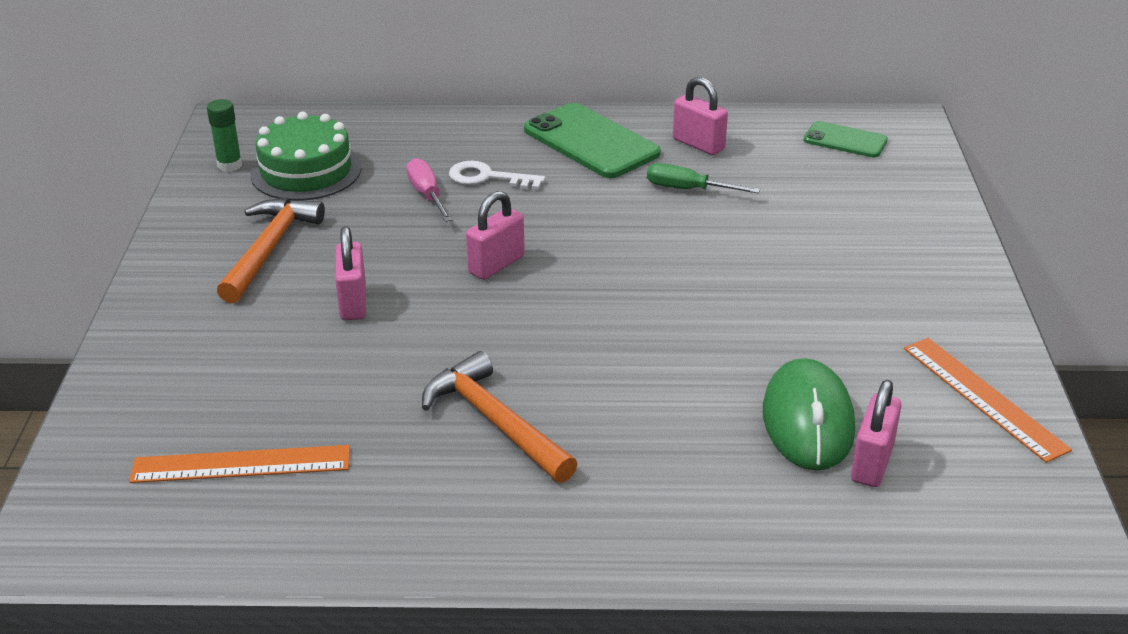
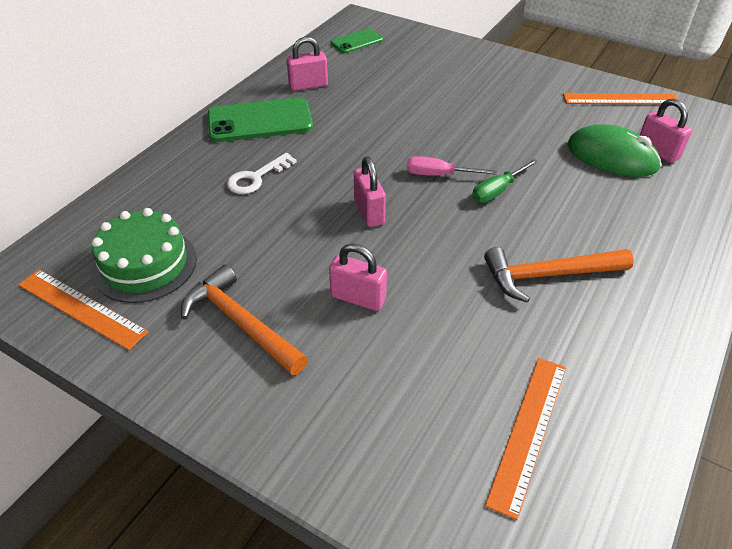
camera: 60 degrees left, 10 degrees up
green glue stick [207,99,242,172] -> orange ruler [19,270,149,350]
pink screwdriver [406,158,452,222] -> pink screwdriver moved to [407,156,497,176]
green screwdriver [647,163,760,193] -> green screwdriver moved to [472,159,539,203]

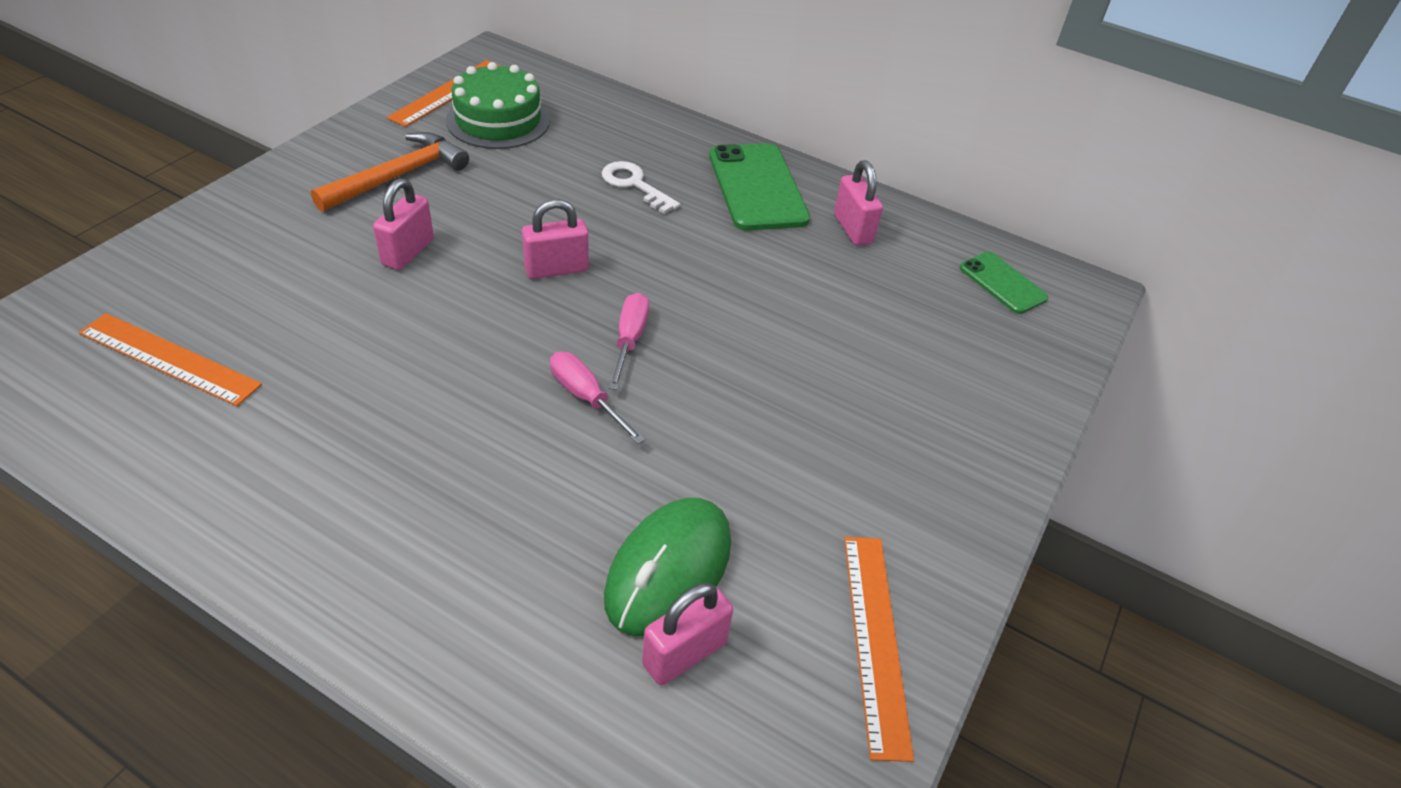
camera: 85 degrees right, 0 degrees up
green screwdriver [472,159,539,203] -> pink screwdriver [550,352,645,444]
orange hammer [484,247,634,303] -> none

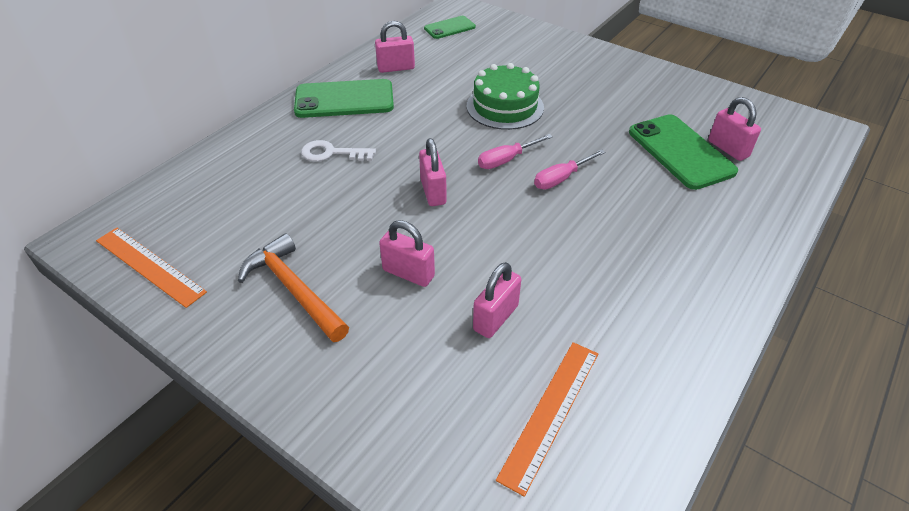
camera: 80 degrees left, 0 degrees up
green cake [446,62,550,149] -> green cake moved to [467,63,544,130]
white key [602,161,680,214] -> white key turned 45 degrees clockwise [301,140,376,162]
green mouse [604,498,731,636] -> green phone [629,114,738,190]
pink screwdriver [609,293,649,390] -> pink screwdriver turned 45 degrees counterclockwise [478,134,553,169]
orange ruler [844,537,914,762] -> none
none -> pink padlock [473,262,521,338]

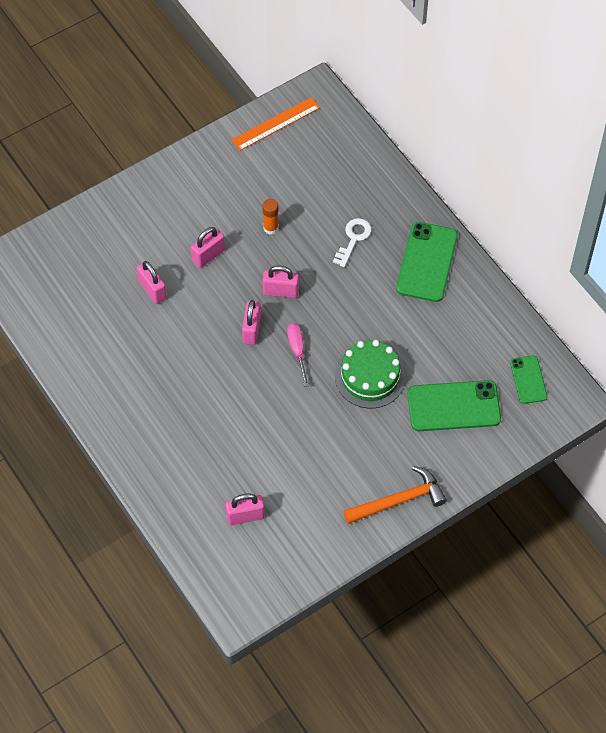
camera: 110 degrees right, 15 degrees up
orange hammer [238,233,349,342] -> orange hammer moved to [343,466,447,524]
pink padlock [375,21,415,73] -> pink padlock moved to [242,300,261,345]
orange ruler [496,342,598,497] -> none
pink screwdriver [534,149,605,189] -> none
green phone [629,114,738,190] -> green phone moved to [407,380,501,431]
none -> orange glue stick [262,199,278,235]

